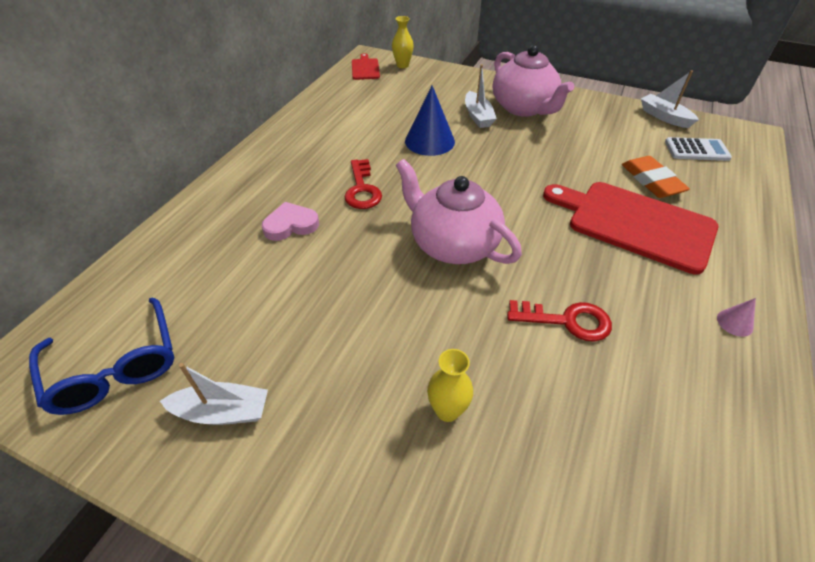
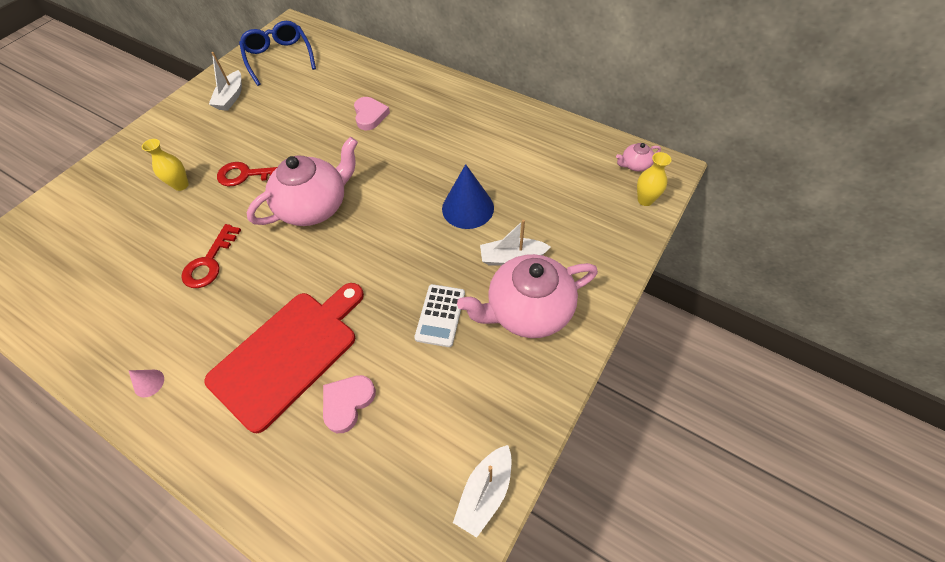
camera: 100 degrees right, 10 degrees up
blue glasses [29,297,174,415] -> blue glasses turned 90 degrees clockwise [239,21,316,86]
red key [344,159,382,209] -> red key moved to [217,162,277,187]
red cutting board [352,53,380,80] -> pink teapot [616,143,661,171]
orange eraser [622,156,690,198] -> pink heart [323,375,376,433]
white boat [641,70,699,128] -> white boat turned 150 degrees clockwise [453,445,512,538]
white calculator [665,137,732,161] -> white calculator moved to [414,284,465,347]

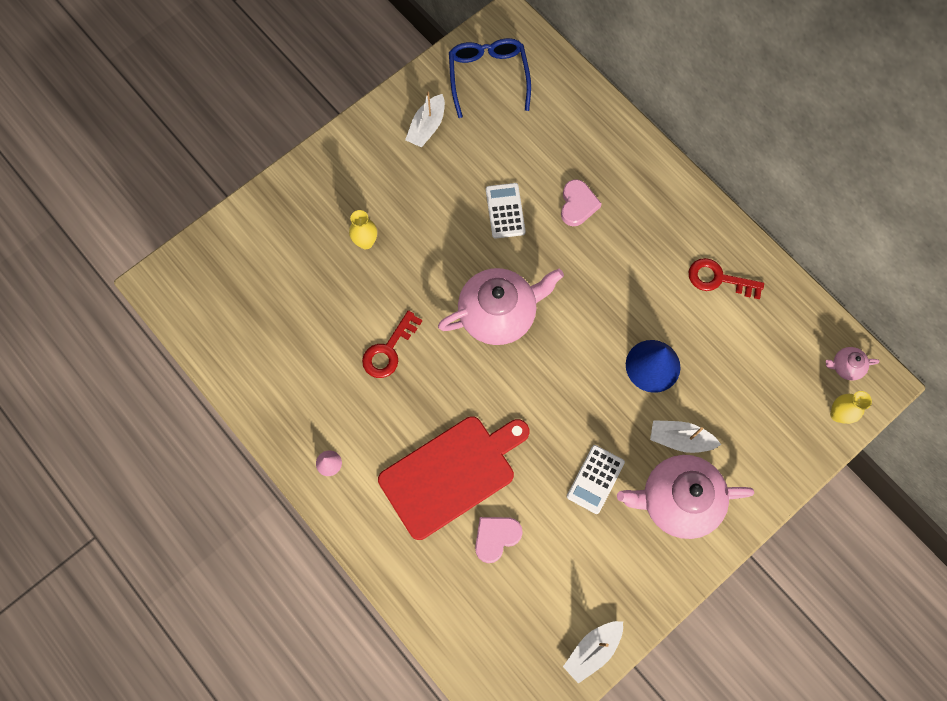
camera: 15 degrees right, 15 degrees up
red key [217,162,277,187] -> red key moved to [689,258,764,299]
none -> white calculator [486,183,526,239]

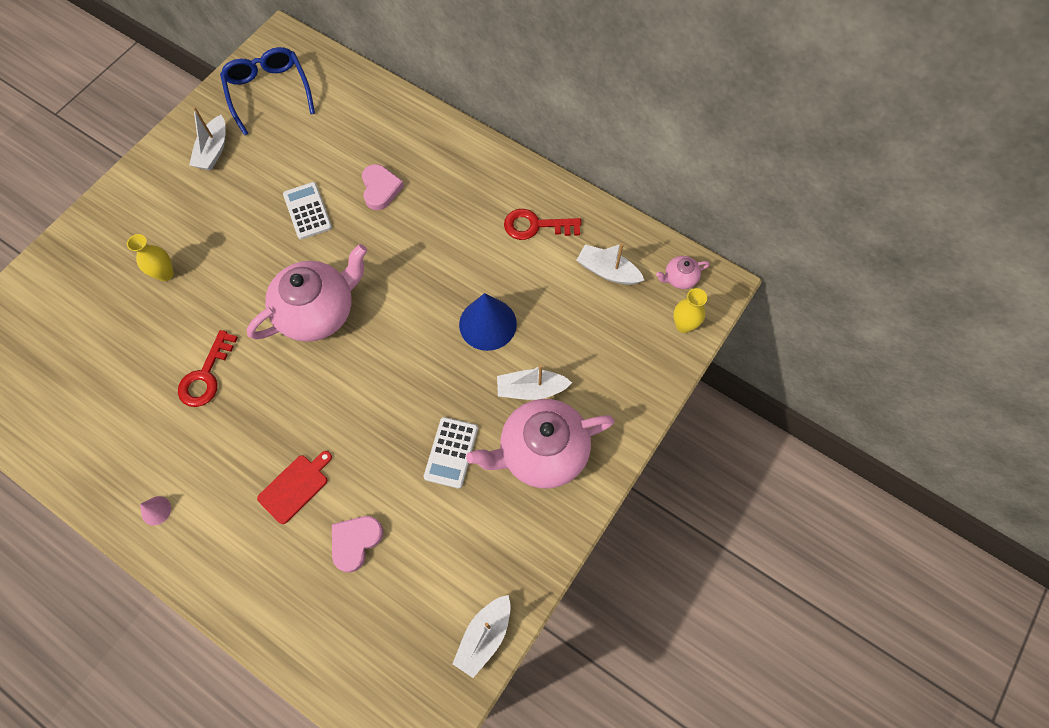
camera: 15 degrees left, 5 degrees down
red cutting board [378,416,529,540] -> red cutting board [257,451,332,524], size x0.47
none -> white boat [577,243,644,285]

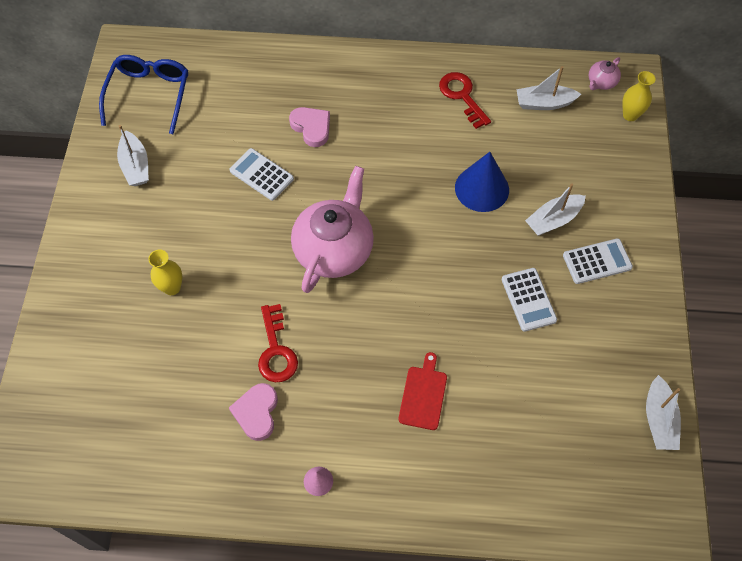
camera: 30 degrees left, 5 degrees down
blue glasses [220,47,315,135] -> blue glasses turned 60 degrees clockwise [99,55,188,134]
pink heart [332,516,383,572] -> pink heart moved to [229,383,278,441]
pink teapot [466,399,615,488] -> white calculator [563,238,633,284]
red key [504,209,582,240] -> red key turned 90 degrees clockwise [439,72,491,129]

